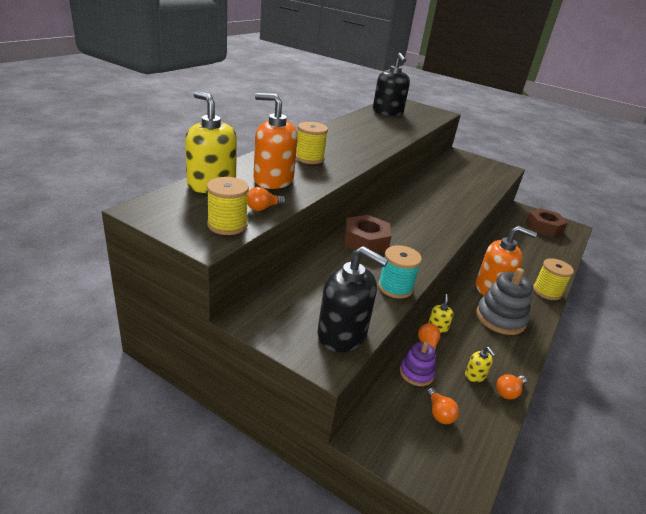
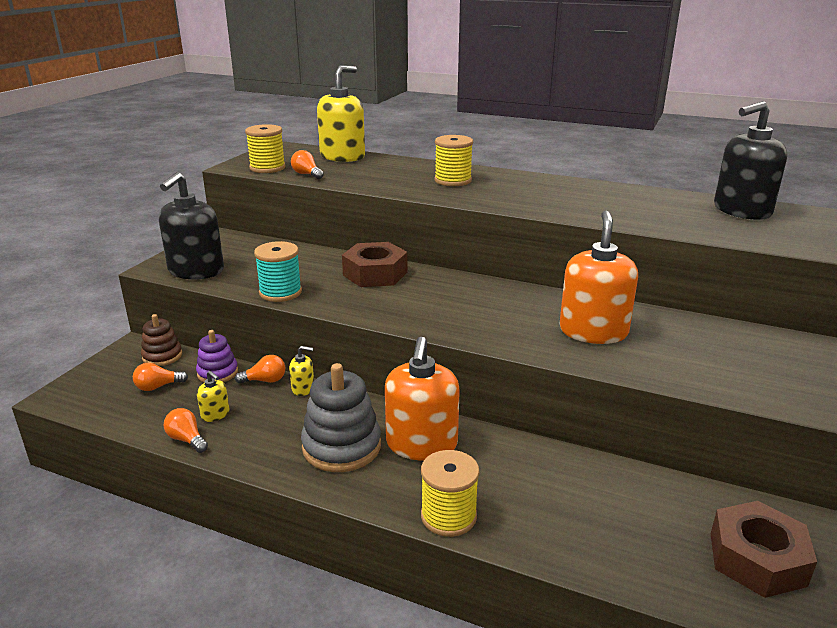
camera: 85 degrees right, 5 degrees down
orange soap dispenser [254,93,298,189] -> orange soap dispenser moved to [559,210,638,344]
yellow soap dispenser [465,347,496,382] -> yellow soap dispenser turned 105 degrees counterclockwise [197,371,229,422]
none -> brown stacking toy [141,314,182,366]

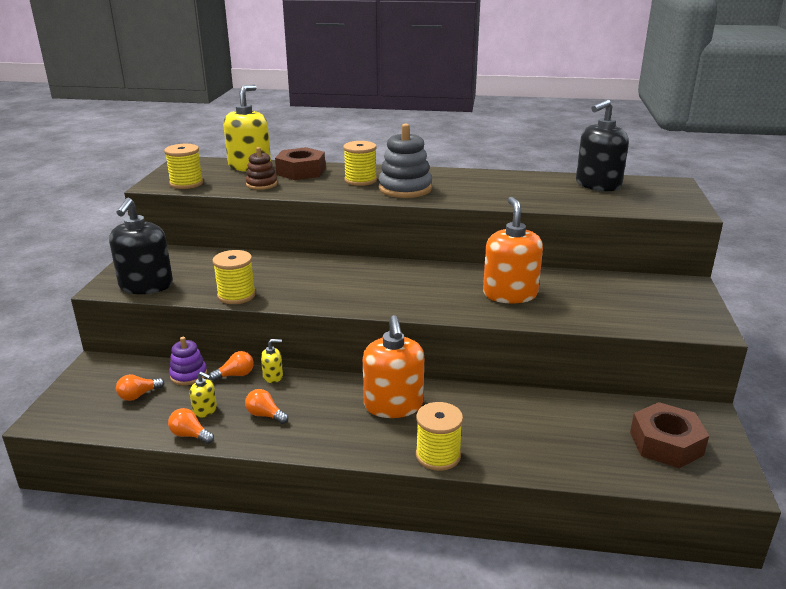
camera: 15 degrees left, 0 degrees up
brown stacking toy [141,314,182,366] -> brown stacking toy moved to [246,147,278,190]
turquoise spool [254,241,302,302] -> yellow spool [212,250,256,304]
orange light bulb [291,150,324,179] -> orange light bulb moved to [245,389,288,424]
grey stacking toy [301,363,381,472] -> grey stacking toy moved to [379,124,432,198]
brown nut [342,242,408,287] -> brown nut moved to [275,147,325,180]

